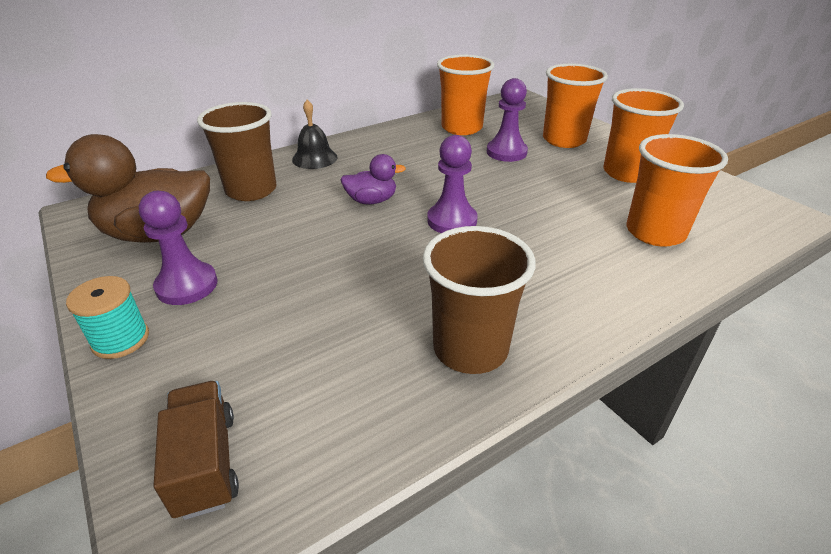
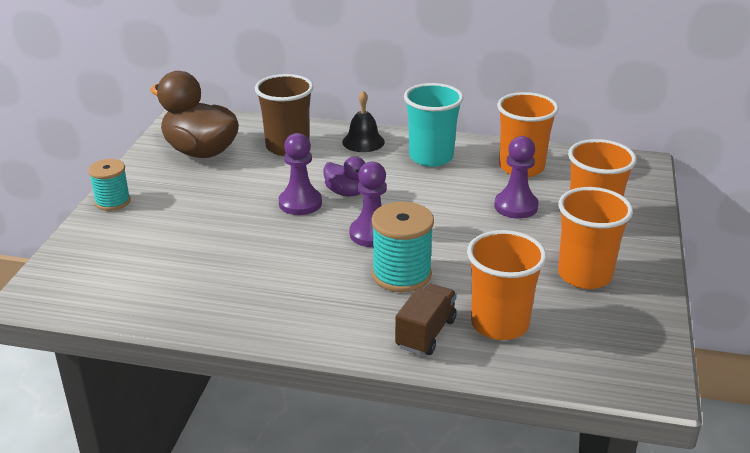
camera: 45 degrees right, 5 degrees down
purple pawn [139,191,218,305] -> purple pawn moved to [279,133,322,215]
brown truck [154,381,239,520] -> brown truck moved to [395,284,457,355]
brown cup [423,226,536,374] -> none
none -> turquoise spool [372,202,434,293]
none -> turquoise cup [404,83,464,167]

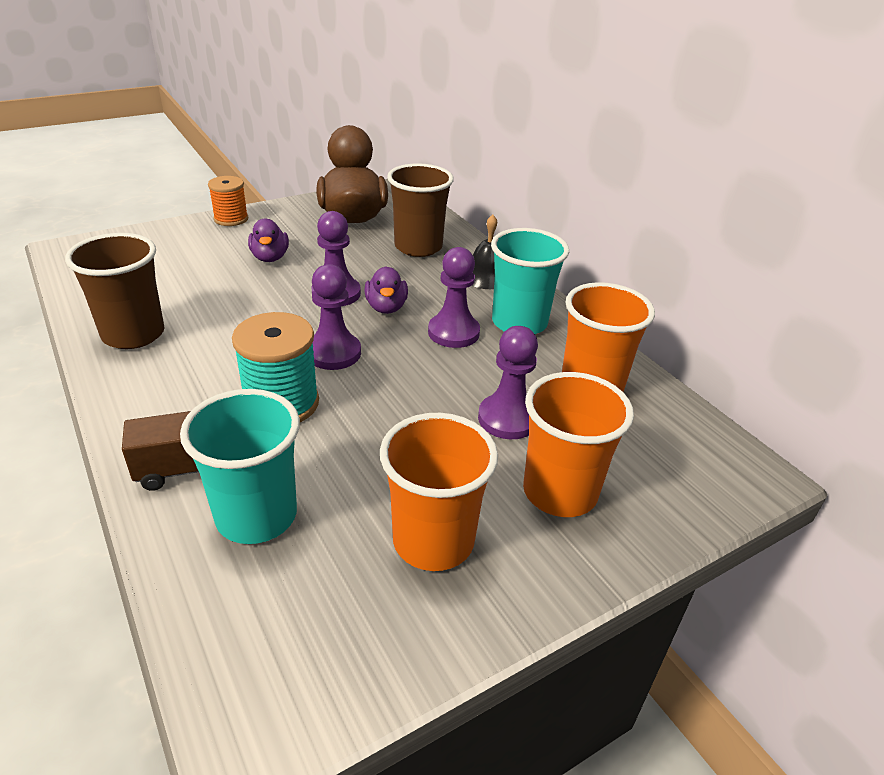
camera: 45 degrees right, 5 degrees up
turquoise spool [88,159,131,211] -> orange spool [208,176,248,226]
orange cup [467,230,547,340] -> turquoise cup [180,389,300,544]
none -> brown cup [65,233,165,349]
none -> purple duck [248,219,289,262]
none -> purple pawn [428,247,480,348]

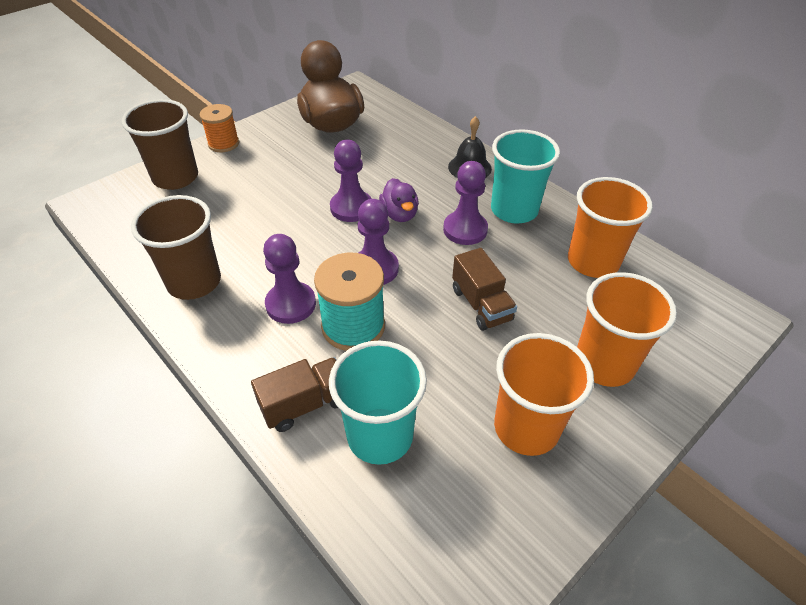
camera: 10 degrees left, 10 degrees up
purple duck [248,219,289,262] -> none
brown cup [387,163,454,257] -> brown cup moved to [121,99,198,190]
purple pawn [478,326,538,439] -> purple pawn moved to [263,234,316,324]
none -> brown truck [452,248,517,331]

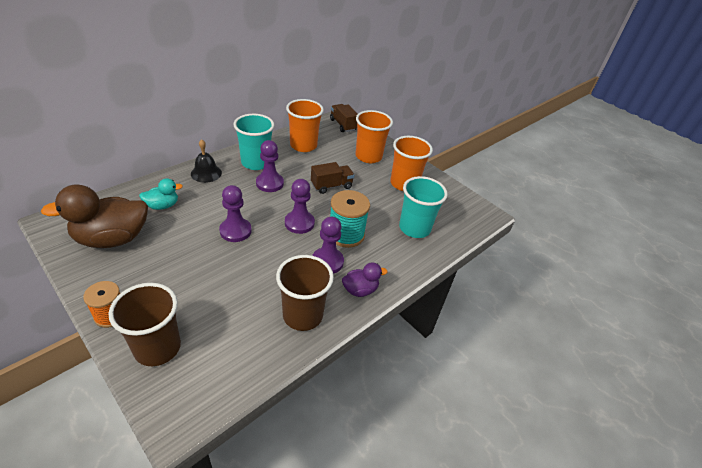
camera: 95 degrees left, 5 degrees down
brown truck [251,357,338,432] -> brown truck moved to [330,104,358,132]
purple duck [379,178,419,222] -> purple duck moved to [342,262,388,297]
none -> turquoise duck [139,178,183,210]

